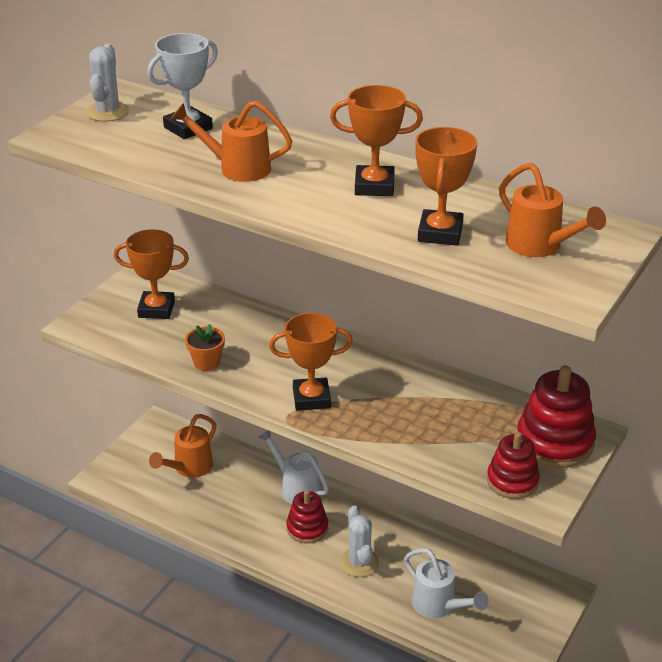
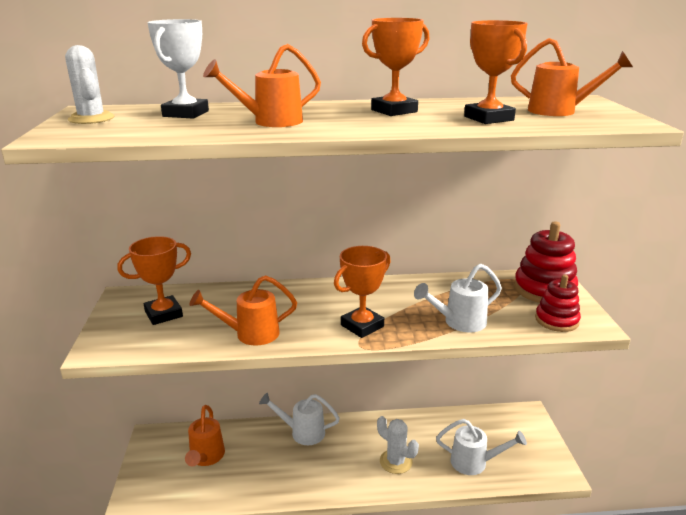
camera: 35 degrees left, 10 degrees down
orange flower pot [185,324,225,371] -> orange watering can [189,275,297,346]
red stacking toy [286,490,328,544] -> none
none -> white watering can [414,264,502,333]

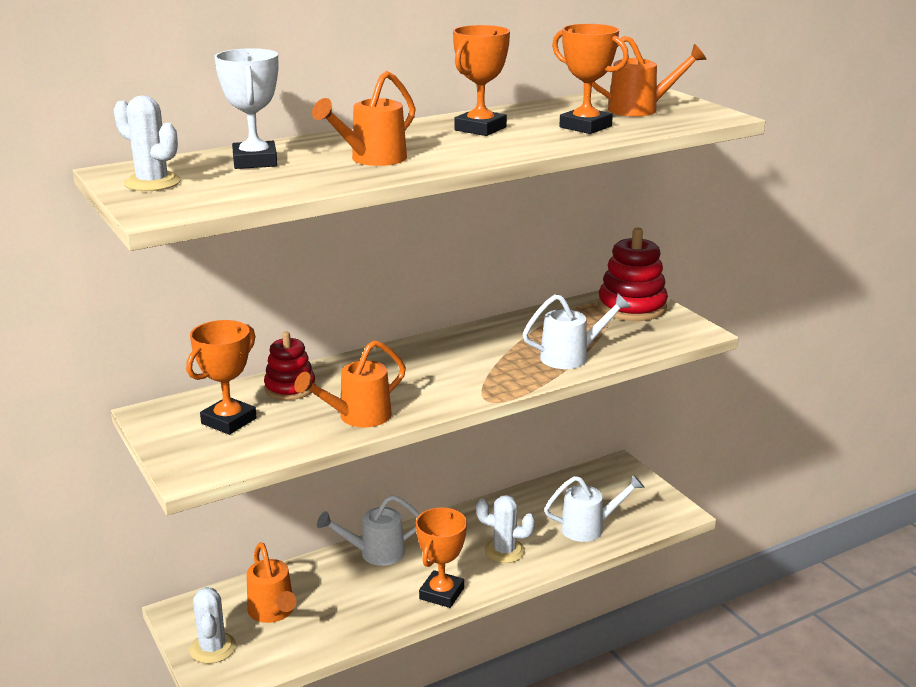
camera: 25 degrees left, 0 degrees up
orange trophy [334,246,391,338] -> orange trophy moved to [416,507,467,608]
white watering can [414,264,502,333] -> white watering can turned 150 degrees counterclockwise [523,293,631,369]
red stacking toy [535,274,581,332] -> red stacking toy moved to [264,331,316,400]
none -> white cactus [189,587,236,664]

